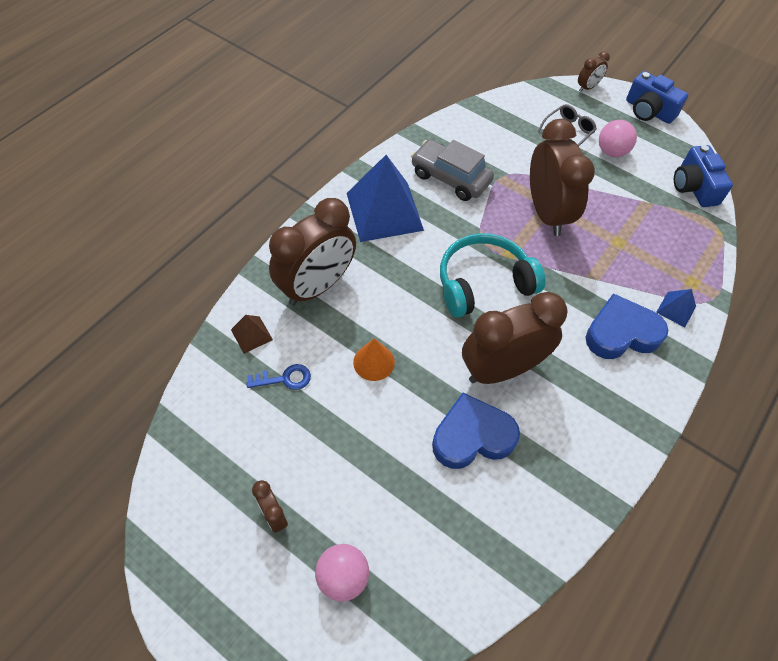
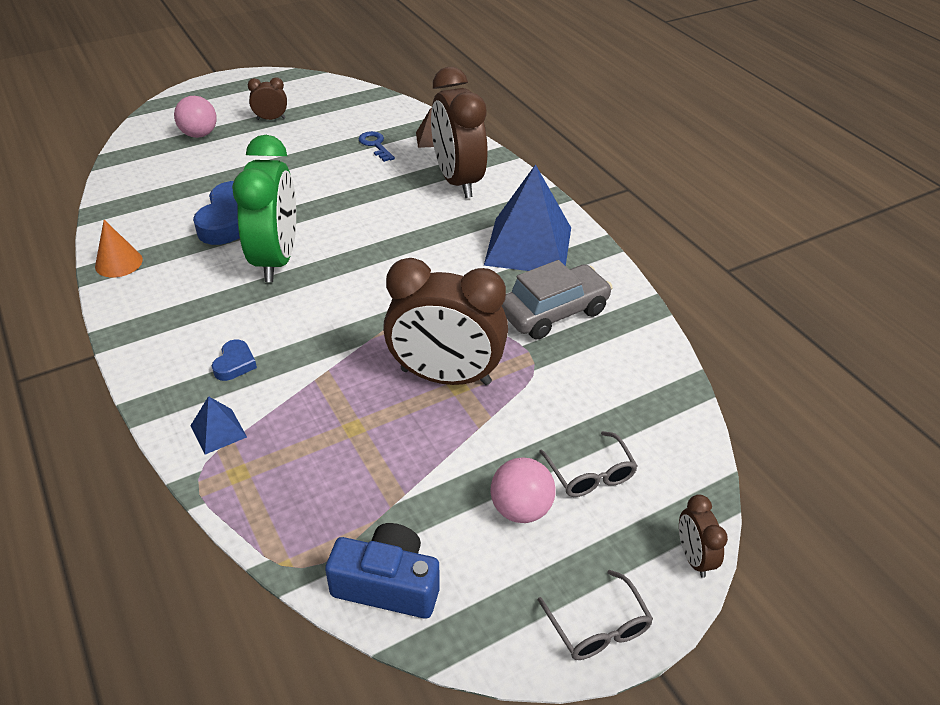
camera: 115 degrees right, 15 degrees down
blue key [246,364,311,390] -> blue key turned 135 degrees clockwise [358,131,395,162]
orange cone [353,338,395,381] -> orange cone moved to [95,220,143,278]
turquoise headphones [440,233,546,318] -> none
brown clock [462,292,568,384] -> green clock [232,135,296,282]
blue heart [585,293,668,359] -> blue heart [212,340,257,381], size x0.48
blue camera [626,71,688,124] -> grey glasses [538,570,653,660]

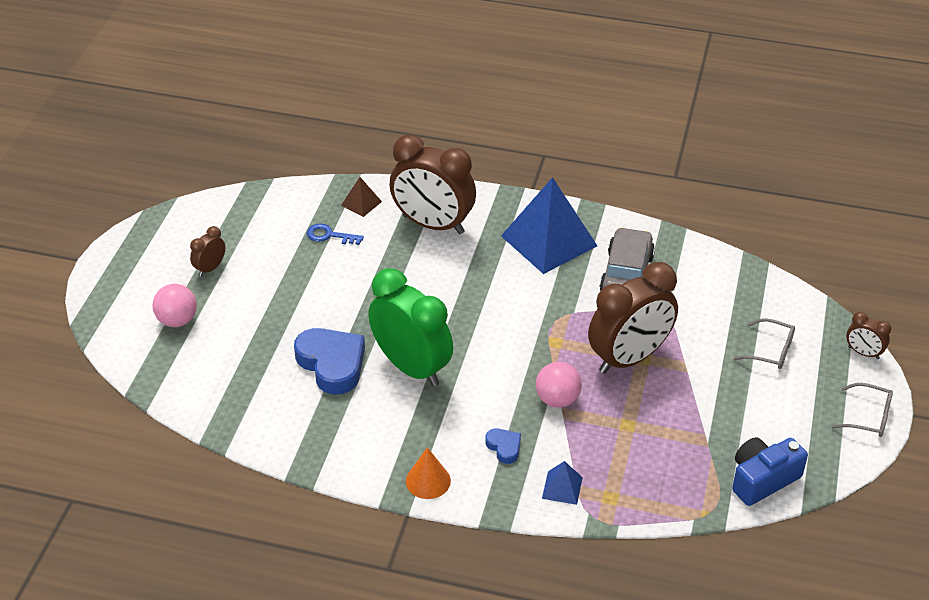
camera: 45 degrees left, 0 degrees up
orange cone [95,220,143,278] -> orange cone moved to [406,447,451,499]
pink ball [490,458,555,523] -> pink ball moved to [536,362,582,408]

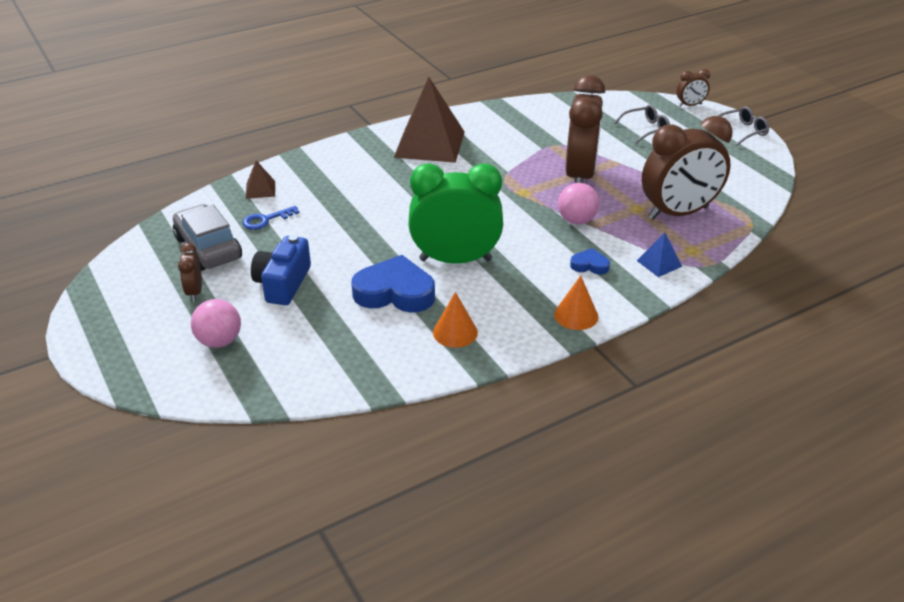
camera: 45 degrees left, 5 degrees down
brown clock [389,135,476,234] -> brown clock moved to [642,116,733,220]
blue pyramid [501,177,597,274] -> brown pyramid [394,77,465,163]
grey car [599,227,655,291] -> grey car moved to [173,204,242,271]
blue camera [732,437,808,506] -> blue camera moved to [251,235,311,305]
none -> orange cone [433,292,478,348]

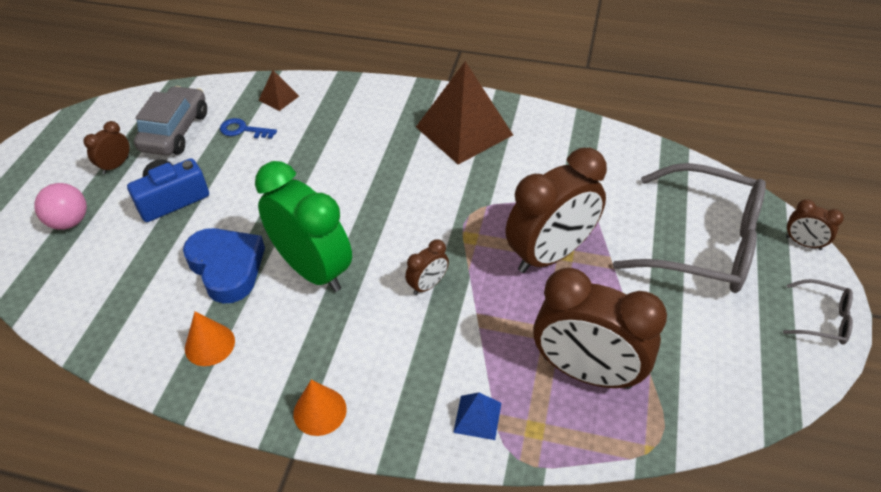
camera: 45 degrees right, 10 degrees up
pink ball [558,183,600,224] -> none
blue heart [570,248,610,275] -> none
grey glasses [614,105,670,144] -> grey glasses [613,163,766,293], size x2.29
none -> brown clock [405,239,449,295]

